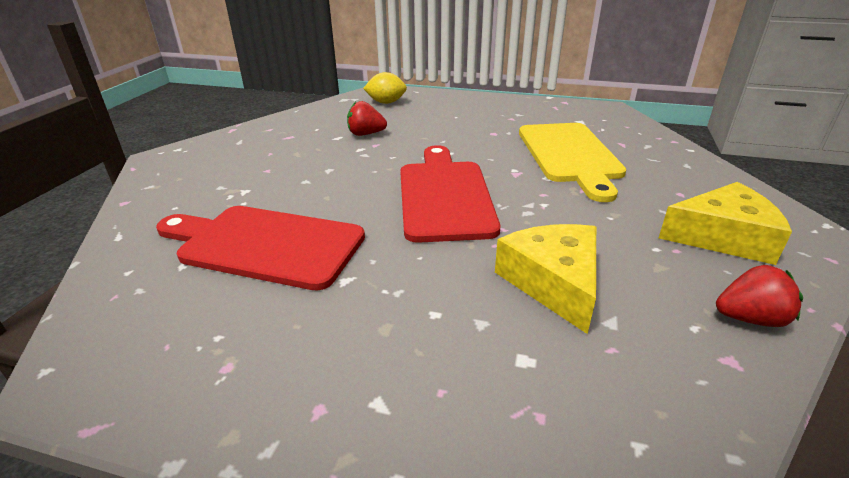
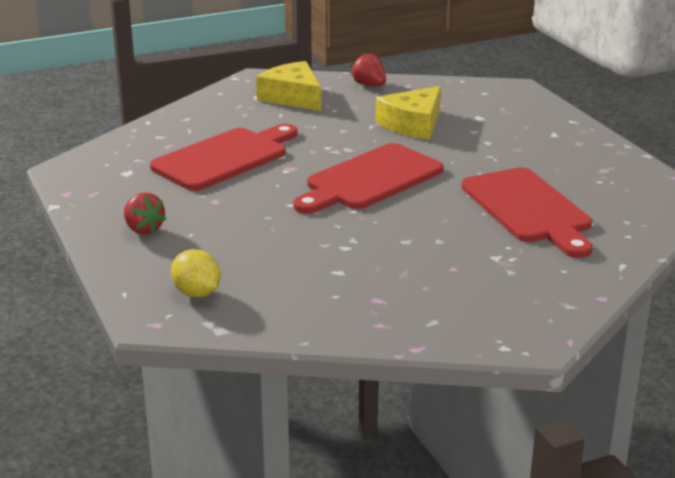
camera: 130 degrees left, 5 degrees down
red strawberry [347,101,387,136] -> red strawberry moved to [124,192,166,235]
yellow cutting board [519,123,627,202] -> red cutting board [150,124,298,191]

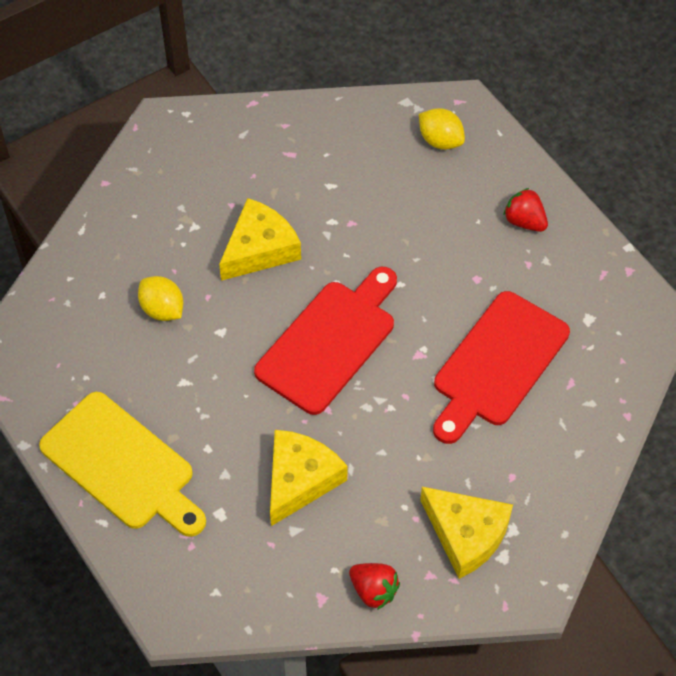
camera: 170 degrees right, 30 degrees up
red cutting board [461,167,593,258] -> yellow lemon [138,276,183,321]
none -> yellow cutting board [39,392,206,537]
none -> yellow cheese [219,198,301,281]

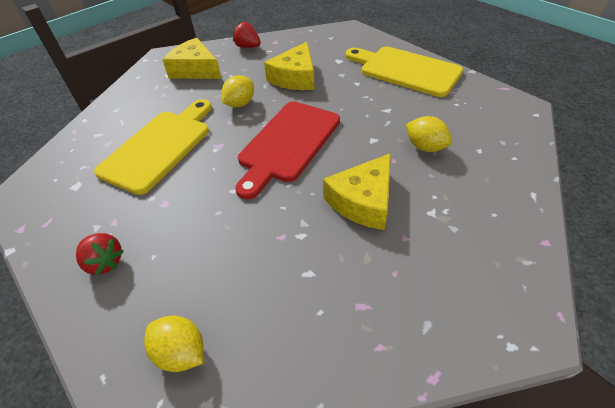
camera: 175 degrees right, 10 degrees down
red cutting board [433,291,570,444] -> yellow cutting board [94,99,212,195]
none -> yellow lemon [221,75,254,108]

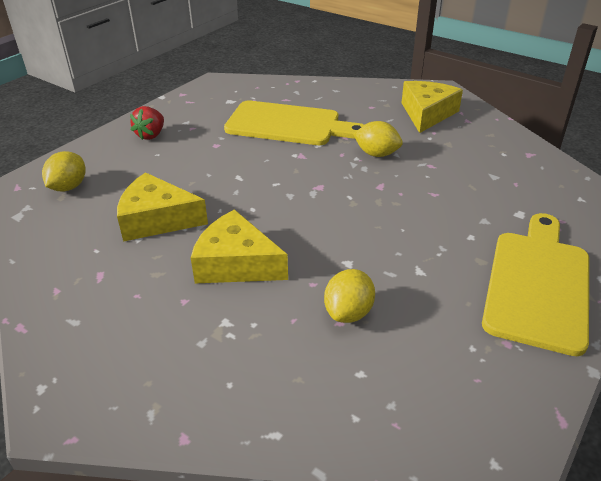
camera: 75 degrees right, 10 degrees down
red strawberry [233,22,261,48] -> none
red cutting board [235,101,340,200] -> none
yellow cheese [264,42,314,90] -> yellow cheese moved to [117,172,208,242]

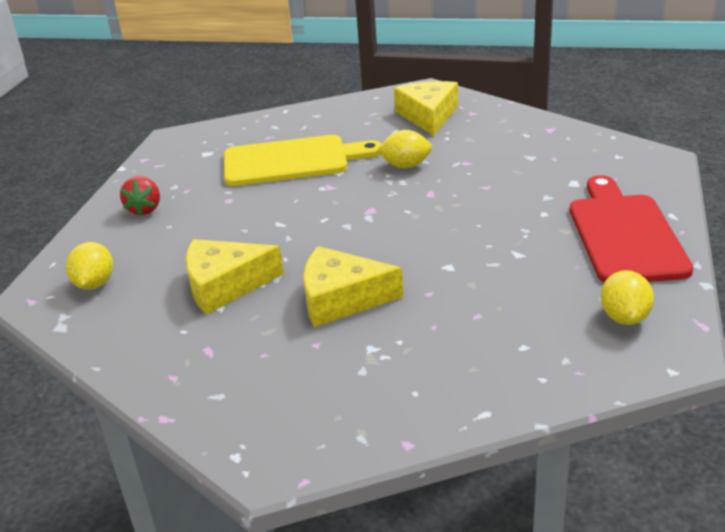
camera: 20 degrees left, 5 degrees down
yellow lemon [324,269,375,323] -> yellow lemon moved to [601,270,654,325]
yellow cutting board [482,213,589,356] -> red cutting board [570,175,693,283]

